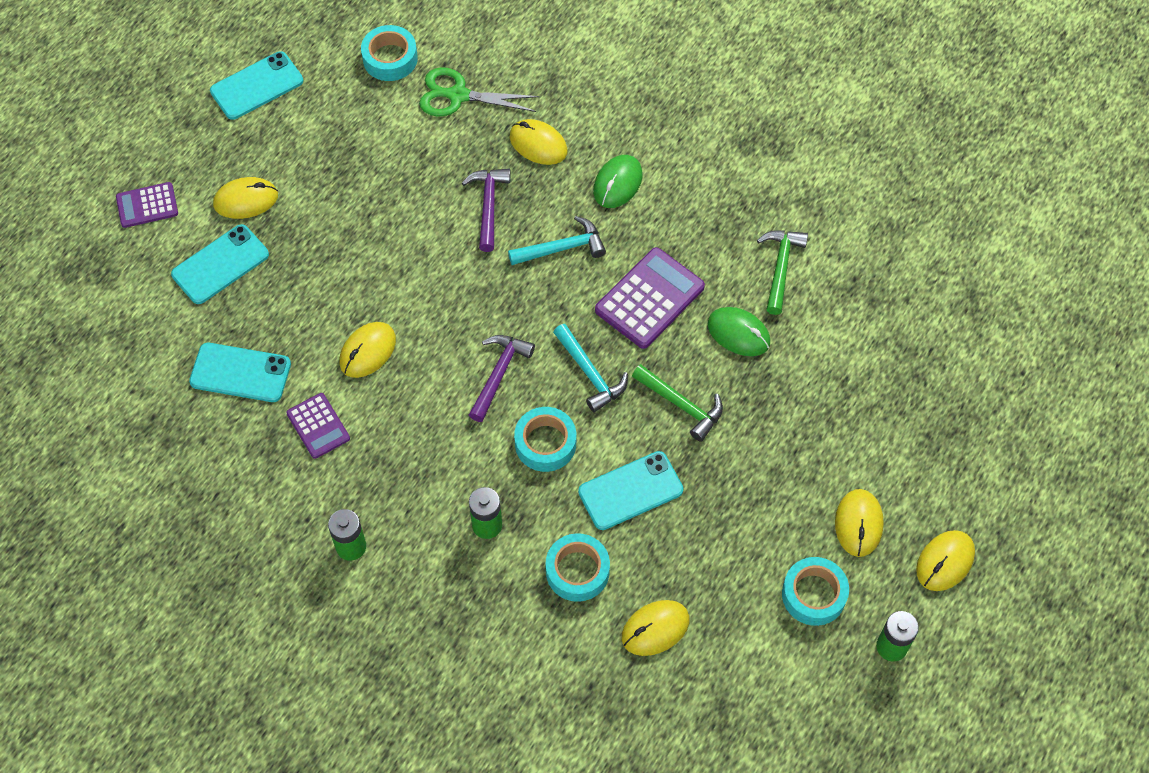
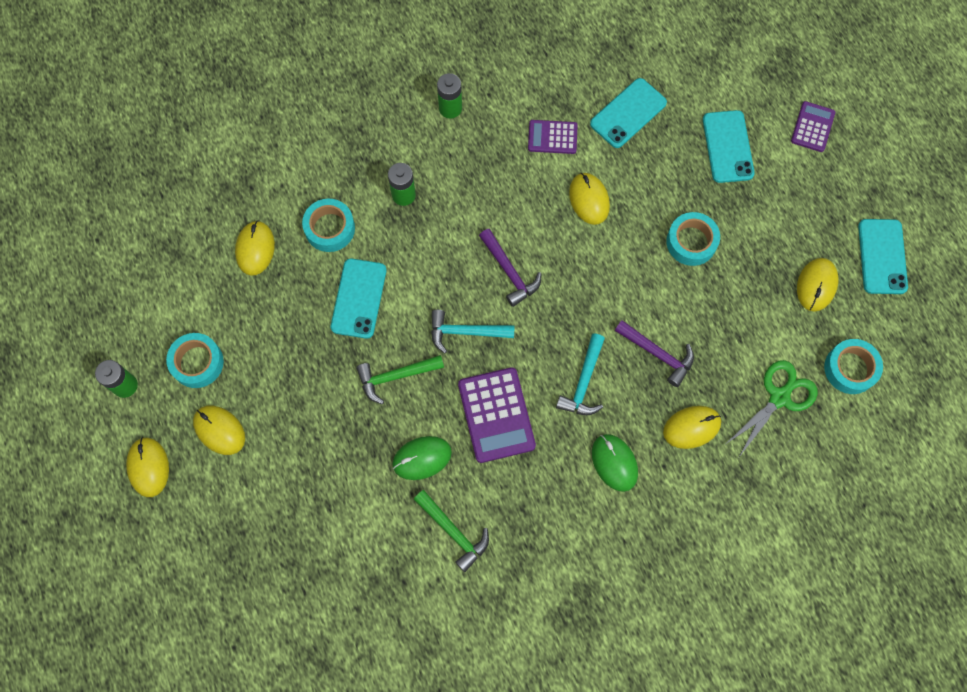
camera: 125 degrees right, 10 degrees up
yellow mouse [213,177,278,219] -> yellow mouse moved to [797,258,838,312]
turquoise tape [514,407,576,472] -> turquoise tape moved to [666,212,720,266]

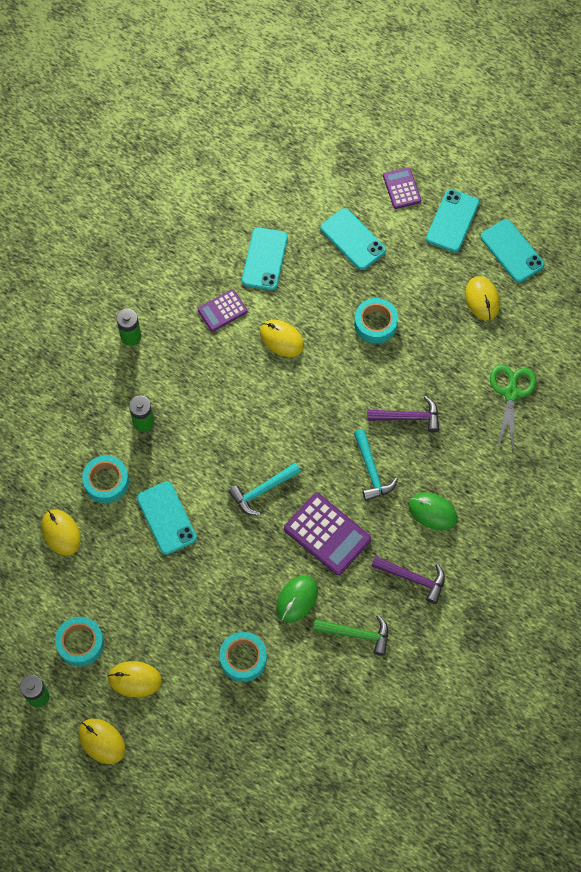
camera: 35 degrees left, 5 degrees down
green hammer [356,355,444,404] -> none
purple hammer [479,229,541,307] -> purple hammer moved to [371,556,445,604]
yellow mouse [663,406,721,449] -> none
turquoise tape [824,339,883,394] -> turquoise tape moved to [219,632,267,682]
none -> turquoise phone [426,189,479,252]

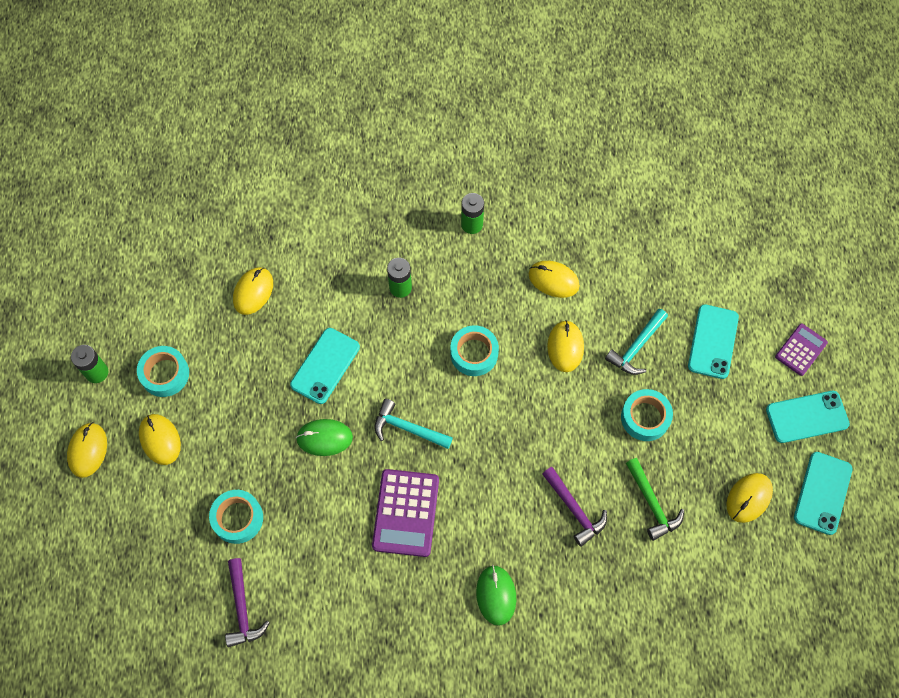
camera: 55 degrees right, 0 degrees up
turquoise tape [82,455,129,503] -> turquoise tape moved to [450,325,499,376]
purple calculator [198,289,248,332] -> yellow mouse [529,261,580,298]
turquoise phone [242,227,288,290] -> none
green mouse [276,575,318,622] -> green mouse moved to [296,419,353,456]
green hammer [313,615,388,656] -> green hammer moved to [626,458,684,541]
turquoise hammer [354,429,398,501] -> turquoise hammer moved to [605,309,668,375]
purple hammer [371,556,445,604] -> purple hammer moved to [225,558,270,647]
green scissors [490,364,536,450] -> none

